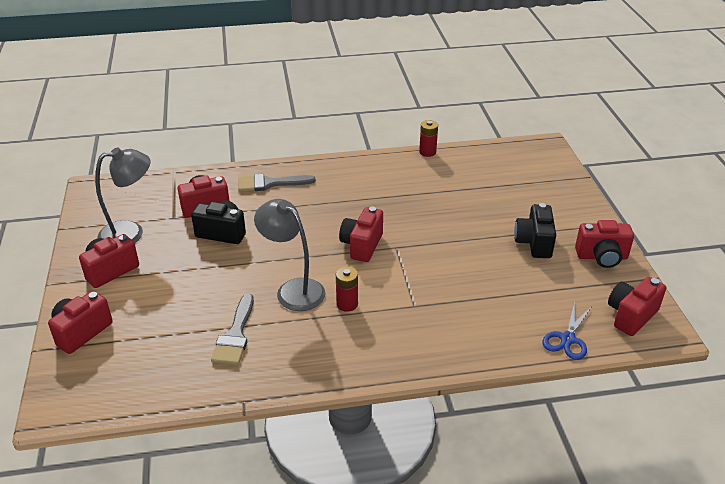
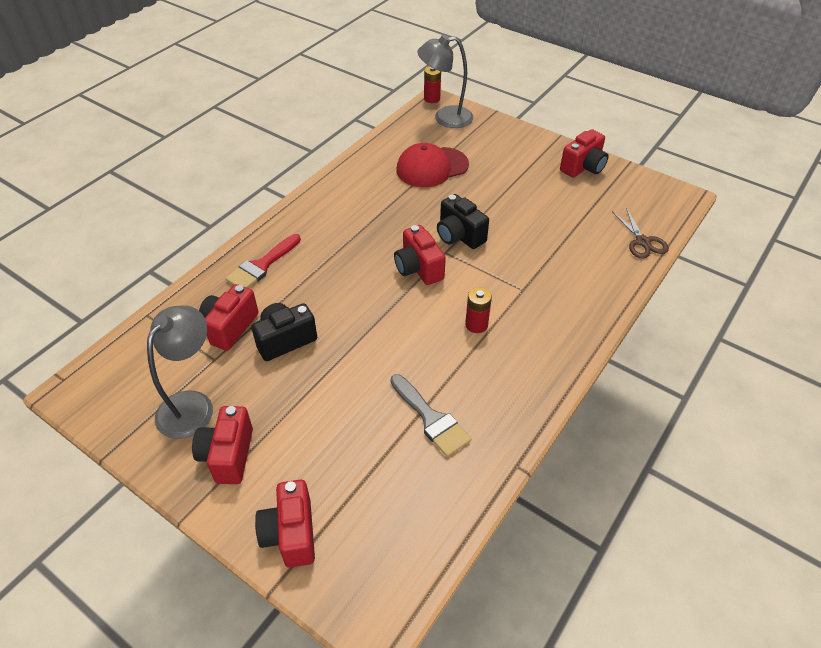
camera: 45 degrees left, 10 degrees up
grey brush [238,174,316,192] -> red brush [225,234,301,288]
grey lamp [254,199,325,311] -> grey lamp moved to [417,35,473,128]
red battery [419,120,438,157] -> red battery moved to [424,66,441,103]
black camera [514,203,556,258] -> black camera moved to [437,194,489,249]
blue scissors [542,302,592,360] -> brown scissors [612,208,669,259]
red camera [608,277,666,336] -> none
none -> red cap [396,143,469,187]

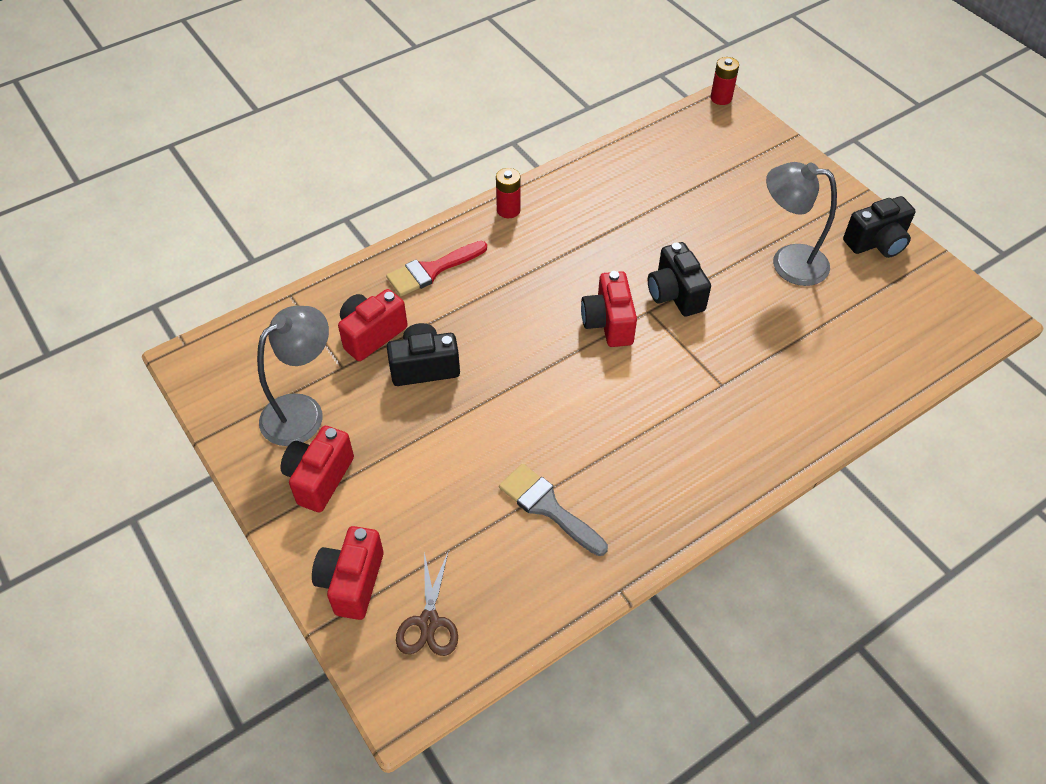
camera: 20 degrees right, 5 degrees up
grey brush [390,374,471,457] -> grey brush turned 150 degrees clockwise [499,464,608,556]
red cap [396,143,469,187] -> none
grey lamp [417,35,473,128] -> grey lamp moved to [766,162,837,286]
red battery [465,287,492,333] -> red battery moved to [496,168,521,218]
red camera [560,129,609,178] -> black camera [843,196,916,258]
brown scissors [612,208,669,259] -> brown scissors moved to [396,552,458,656]

